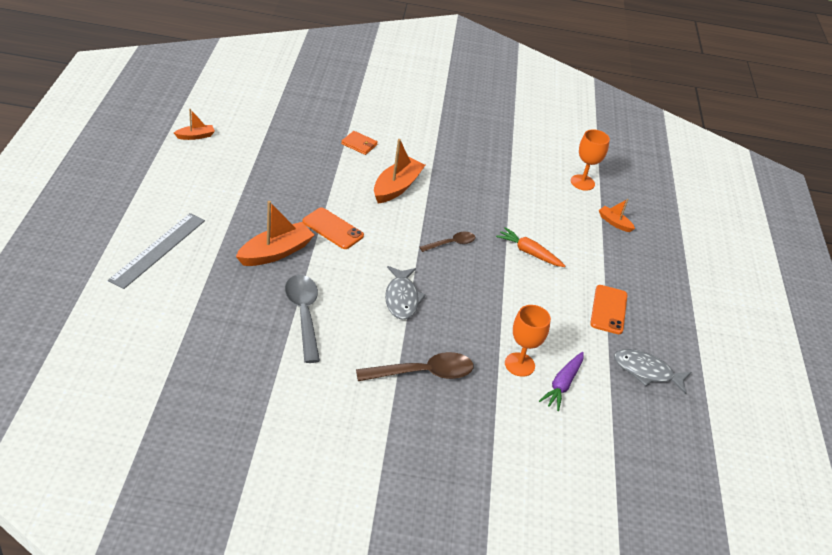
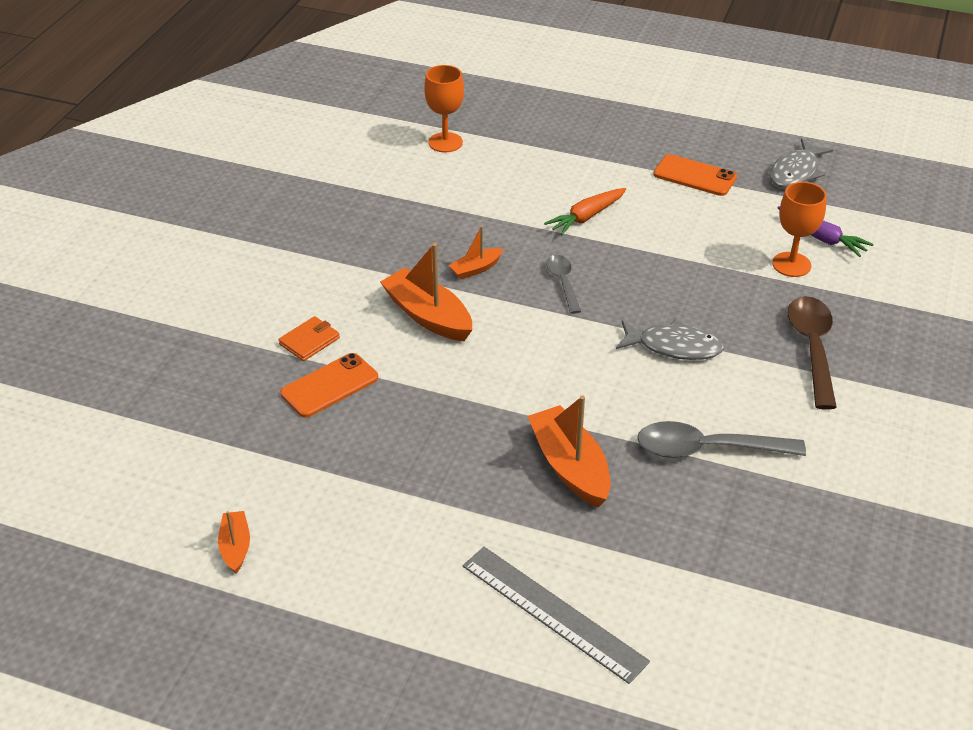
camera: 70 degrees left, 0 degrees up
orange phone [302,207,364,249] -> orange phone moved to [280,353,378,418]
brown spoon [420,232,475,252] -> grey spoon [546,255,581,314]
orange boat [599,199,635,232] -> orange boat moved to [448,226,503,279]

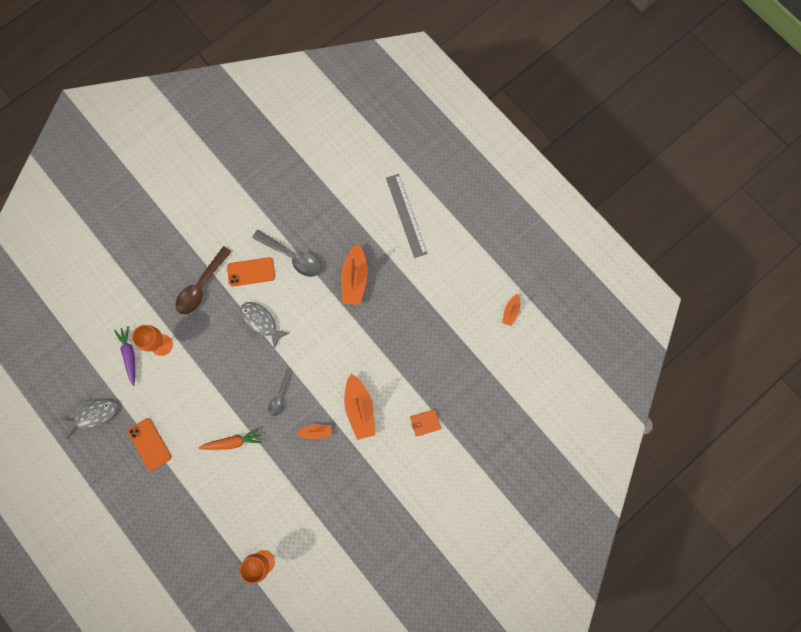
camera: 150 degrees left, 35 degrees up
orange phone [280,353,378,418] -> orange phone moved to [227,257,275,286]

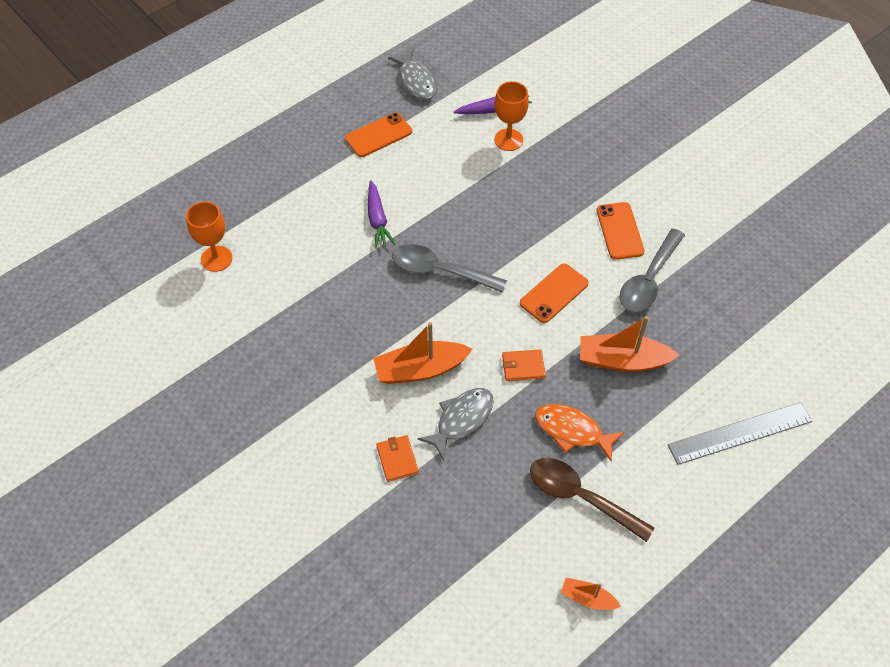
camera: 90 degrees right, 20 degrees down
brown spoon [176,246,232,314] -> brown spoon moved to [530,458,654,542]
orange carrot [198,428,262,450] -> purple carrot [368,180,396,249]
grey fish [240,302,289,349] -> grey fish moved to [417,388,494,461]
grey spoon [268,369,293,416] -> grey spoon [392,244,507,293], size x1.70
orange boat [296,424,332,439] -> none
none -> orange wallet [502,349,546,381]
none -> orange phone [520,264,589,323]
none -> orange fish [535,404,625,462]

